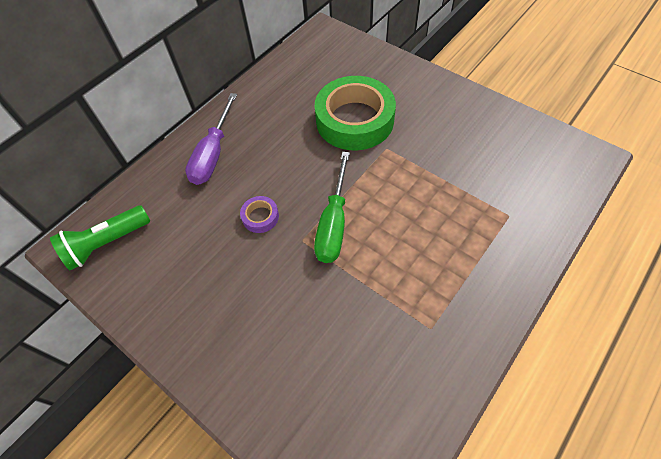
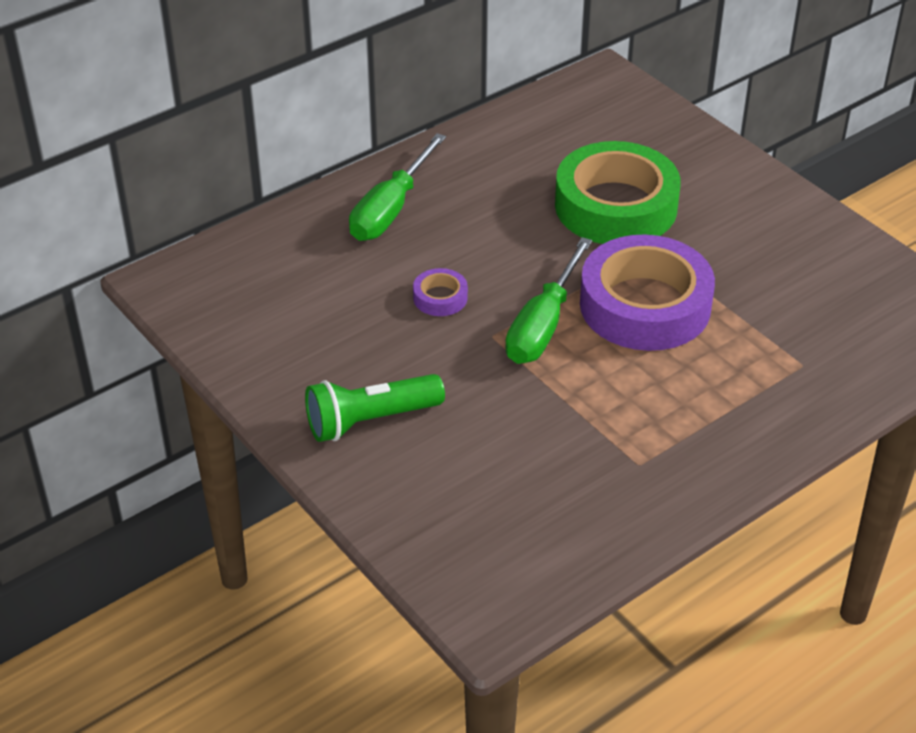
camera: 10 degrees right, 15 degrees down
green flashlight [50,205,150,270] -> green flashlight moved to [305,374,445,442]
purple screwdriver [185,93,237,185] -> green screwdriver [349,133,446,241]
none -> purple tape [580,235,715,351]

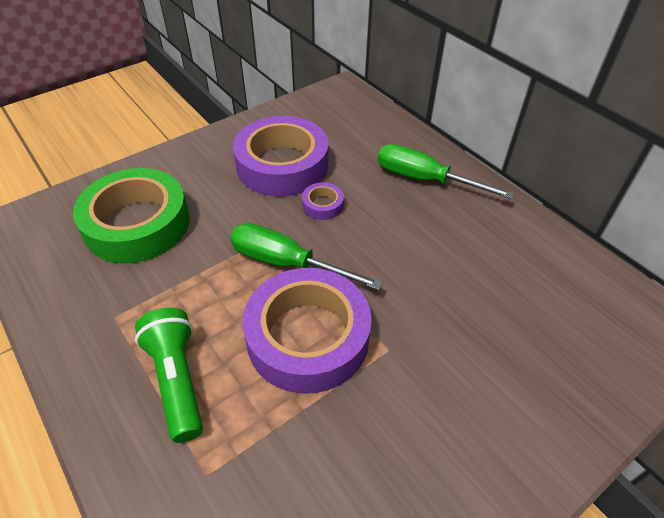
camera: 90 degrees right, 5 degrees up
green flashlight [305,374,445,442] -> green flashlight moved to [135,307,203,443]
green tape [555,141,681,244] -> green tape moved to [73,168,190,263]
none -> purple tape [233,116,328,196]

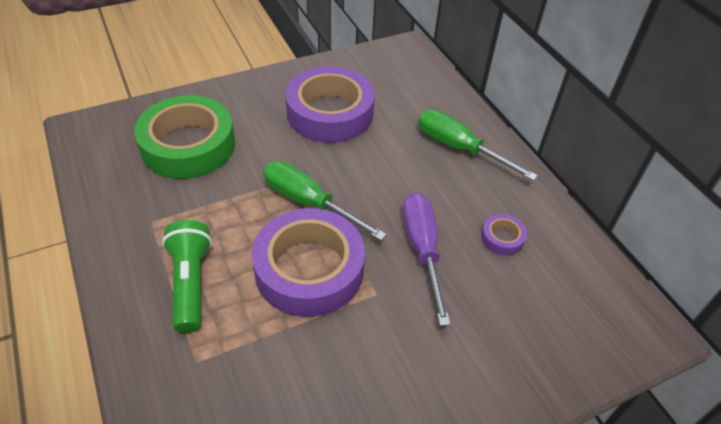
camera: 10 degrees right, 0 degrees up
purple tape [302,183,344,220] -> purple tape moved to [481,214,527,256]
none -> purple screwdriver [403,192,451,326]

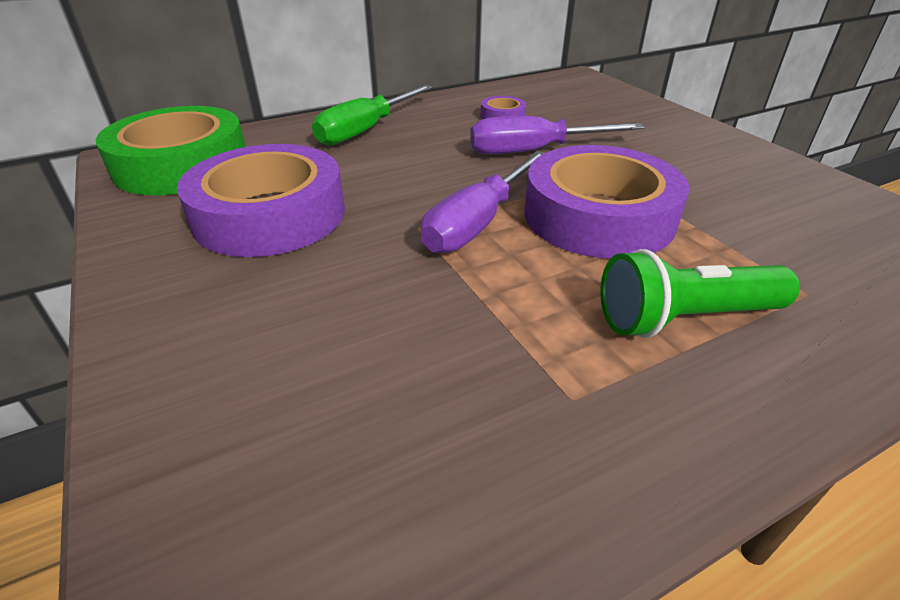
camera: 90 degrees left, 10 degrees down
green tape [134,95,235,179] -> green tape moved to [96,106,246,196]
green screwdriver [263,161,387,241] -> purple screwdriver [421,151,544,253]

